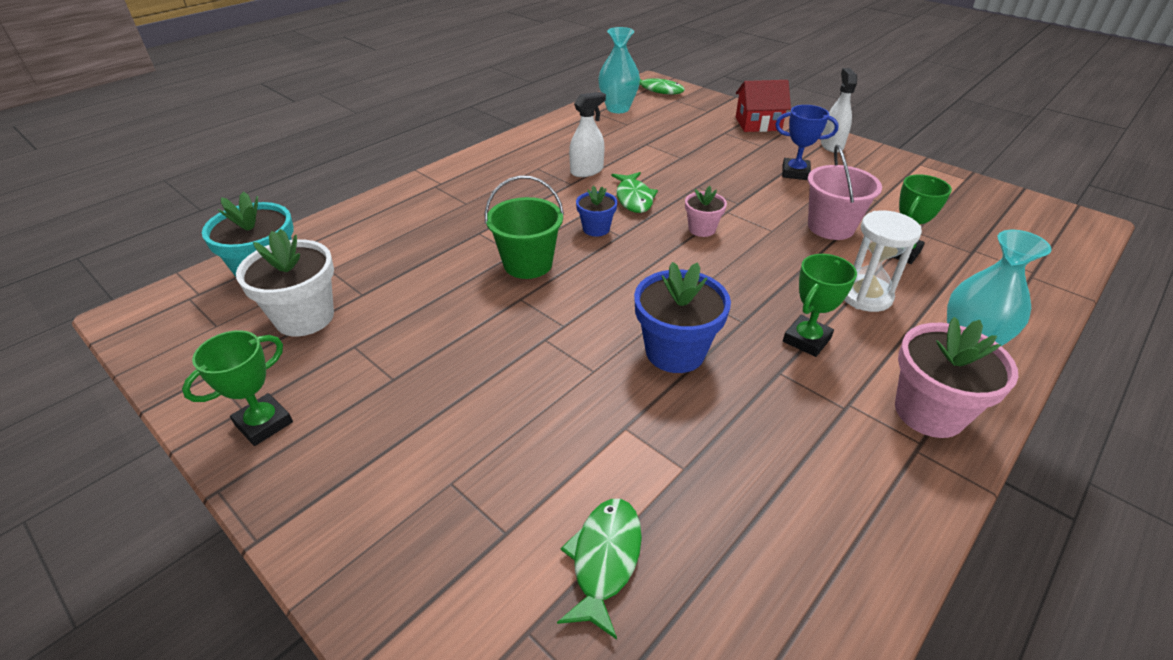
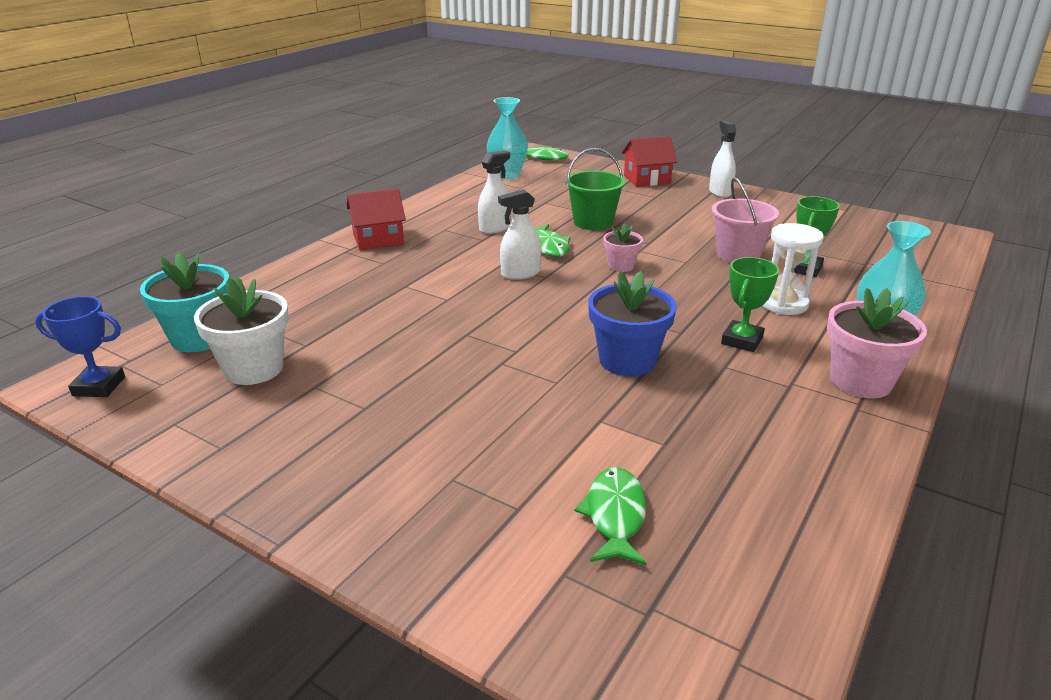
camera: 10 degrees left, 10 degrees down
green trophy [182,330,293,446] -> none
green bucket [485,176,564,279] -> green bucket moved to [565,148,625,230]
blue flower pot [576,186,617,237] -> white spray bottle [498,189,541,280]
blue trophy [775,105,839,180] -> blue trophy moved to [35,296,125,397]
none -> red house [347,188,406,250]

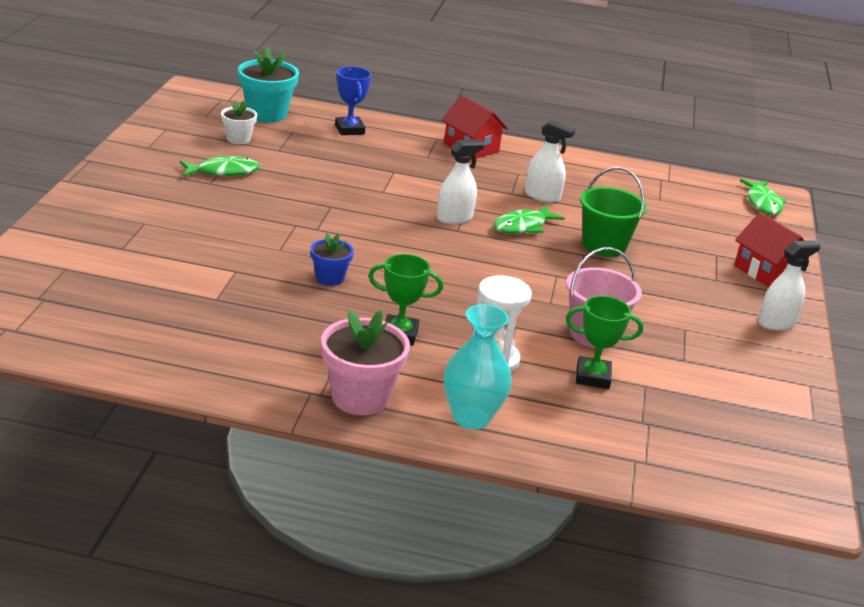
camera: 65 degrees right, 0 degrees up
blue trophy [35,296,125,397] -> blue trophy moved to [335,66,371,135]
white flower pot [194,277,289,385] -> white flower pot [221,100,257,144], size x0.57
turquoise vase [487,97,528,179] -> none
white spray bottle [498,189,541,280] -> white spray bottle turned 105 degrees clockwise [437,140,485,224]
green fish [575,467,647,565] -> green fish moved to [180,155,260,177]
blue flower pot [588,271,677,376] -> blue flower pot [310,233,354,286], size x0.57
pink flower pot [603,223,643,272] -> none

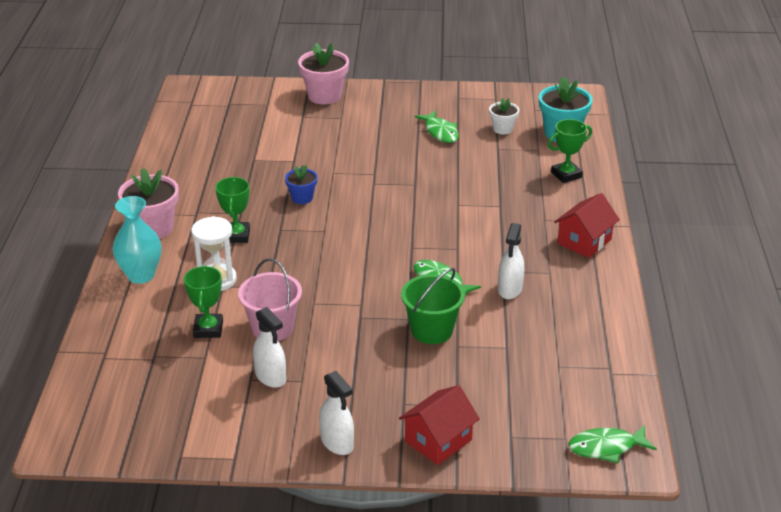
camera: 85 degrees right, 5 degrees up
blue trophy [335,66,371,135] -> green trophy [548,119,592,183]
white spray bottle [437,140,485,224] -> white spray bottle moved to [253,307,286,388]
none -> pink flower pot [298,43,349,104]

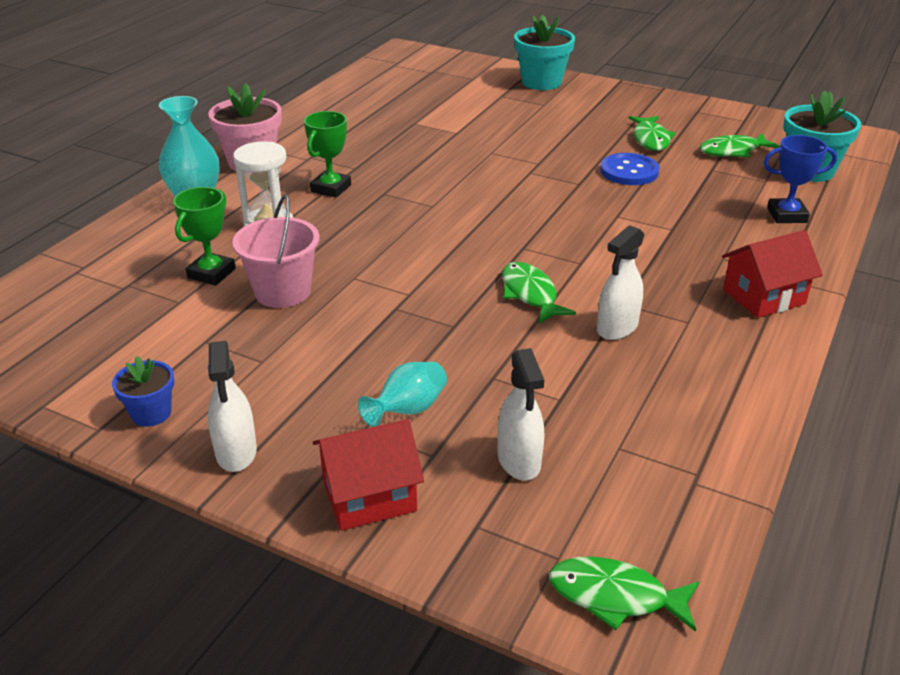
camera: 25 degrees right, 0 degrees up
white spray bottle [253,307,286,388] -> white spray bottle moved to [498,348,544,480]
blue flower pot [285,165,318,204] -> blue flower pot moved to [112,356,174,427]
pink flower pot [298,43,349,104] -> turquoise flower pot [514,15,575,90]
green bucket [401,268,465,344] -> none
white flower pot [489,98,519,134] -> green fish [699,133,780,158]
green trophy [548,119,592,183] -> blue trophy [763,135,837,223]
none -> turquoise vase [358,362,447,427]
none -> blue button [600,153,659,185]

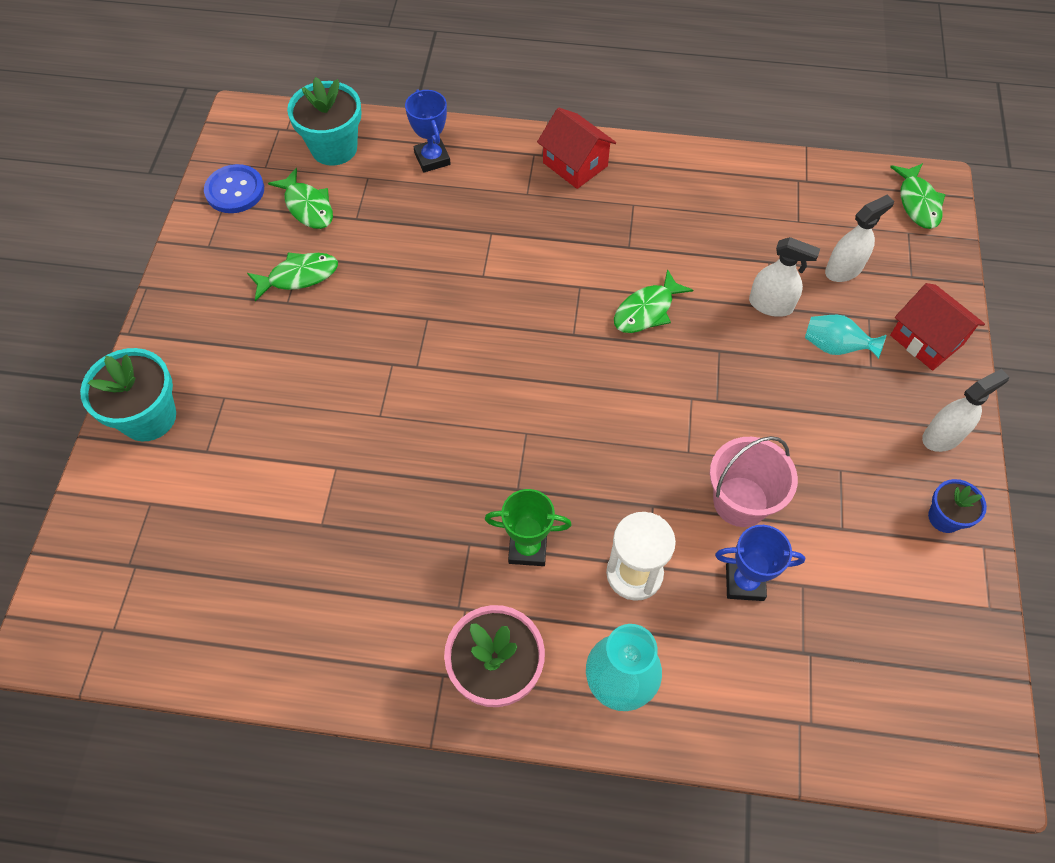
camera: 110 degrees left, 25 degrees up
green trophy [173,187,236,286] -> blue trophy [715,525,805,601]
white spray bottle [597,225,645,340] -> white spray bottle moved to [749,237,820,317]
blue button [600,153,659,185] -> blue button moved to [204,164,264,213]

